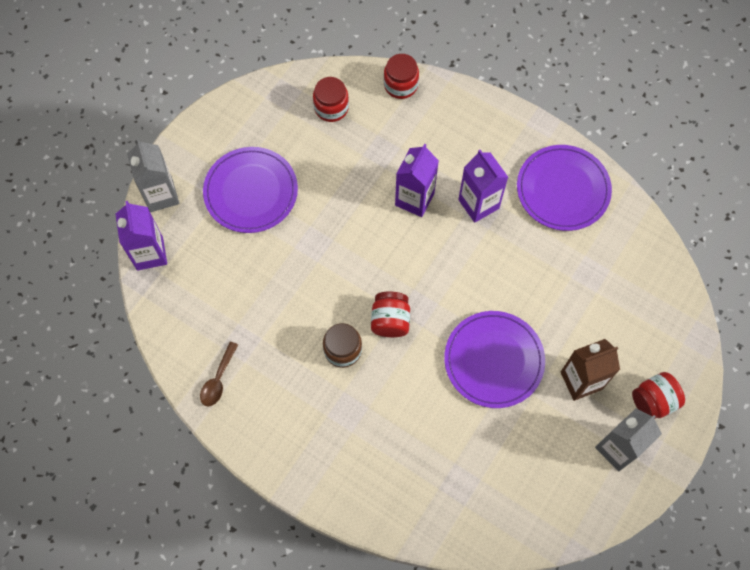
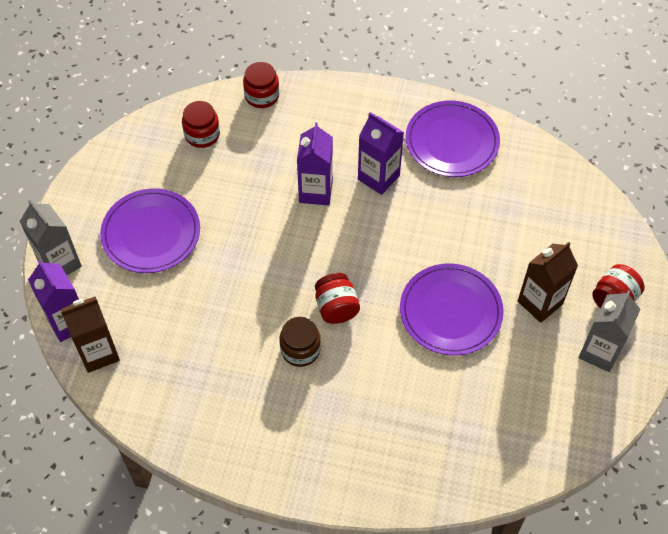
camera: 20 degrees left, 10 degrees down
brown spoon [200,342,238,407] -> none
none -> brown carton [61,296,120,373]

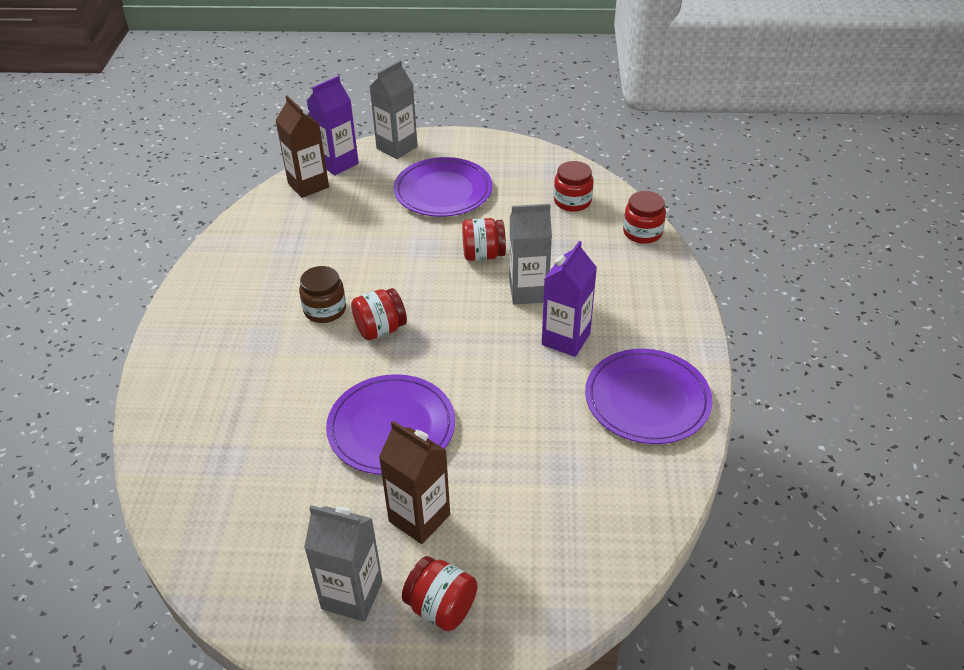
camera: 80 degrees right, 15 degrees down
purple carton [297,122,333,205] -> grey carton [509,204,552,304]
none -> red jar [462,218,506,261]

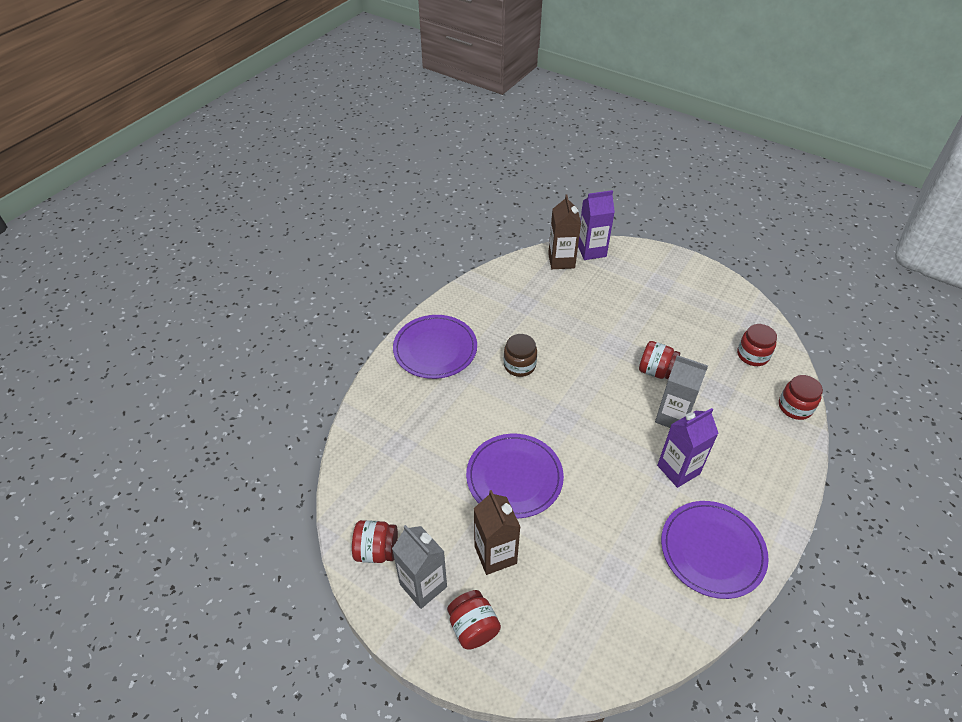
camera: 30 degrees right, 5 degrees up
red jar [351,288,407,340] -> red jar moved to [352,520,398,563]
grey carton [370,60,418,159] -> none
purple plate [394,157,492,217] -> purple plate moved to [393,315,477,379]

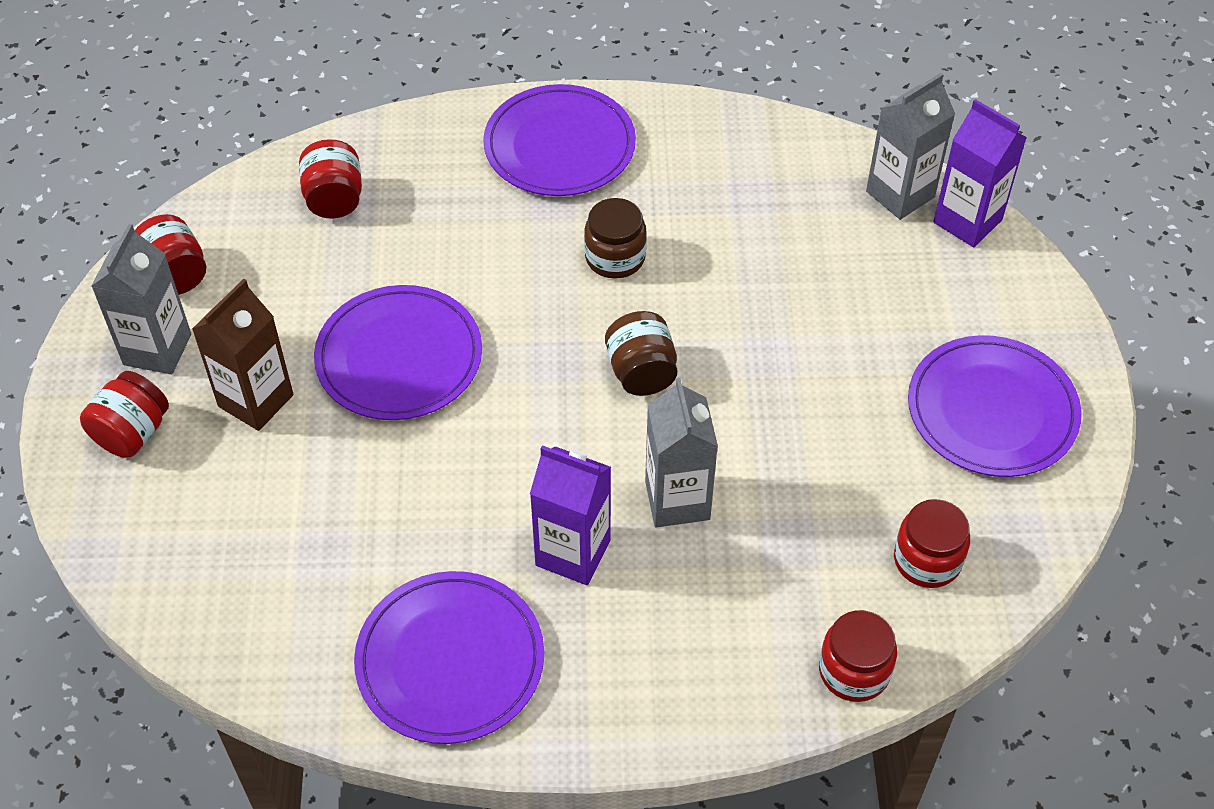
camera: 55 degrees right, 5 degrees up
brown carton [548,194,581,269] -> grey carton [866,73,955,220]
red jar [639,341,680,379] -> red jar moved to [299,139,362,219]
none -> brown jar [605,311,678,396]
none -> purple plate [908,335,1082,477]

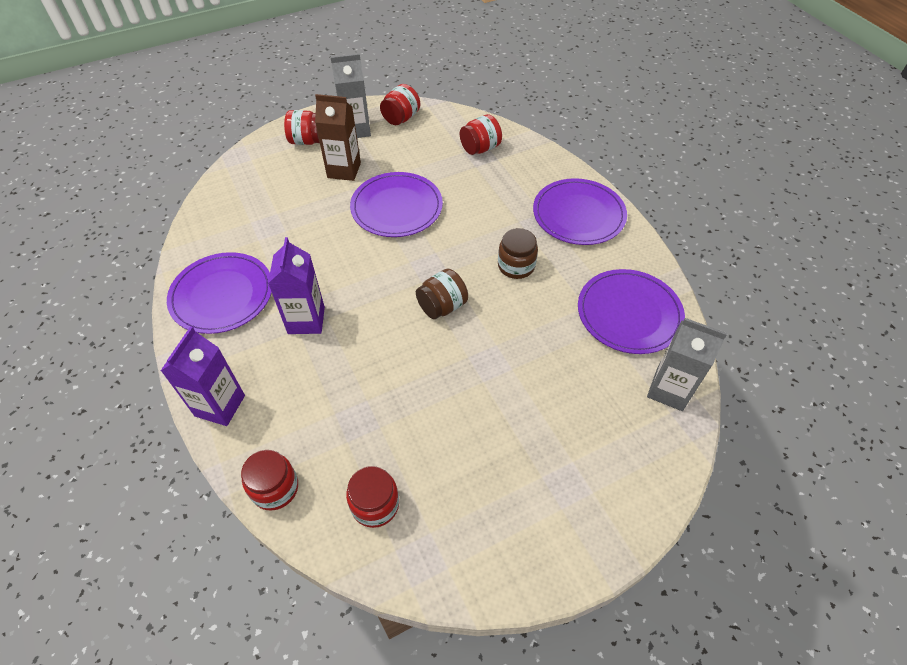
camera: 65 degrees right, 0 degrees up
grey carton [645,377,718,528] -> none
purple plate [908,335,1082,477] -> purple plate moved to [578,269,685,354]
purple carton [933,99,1027,247] -> purple carton moved to [161,326,245,426]

